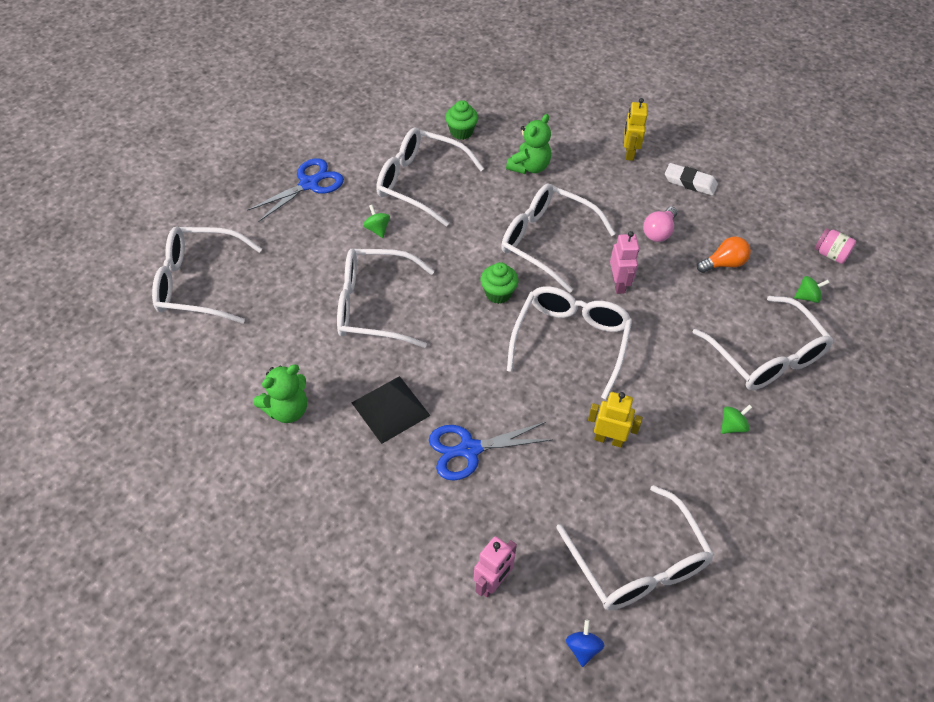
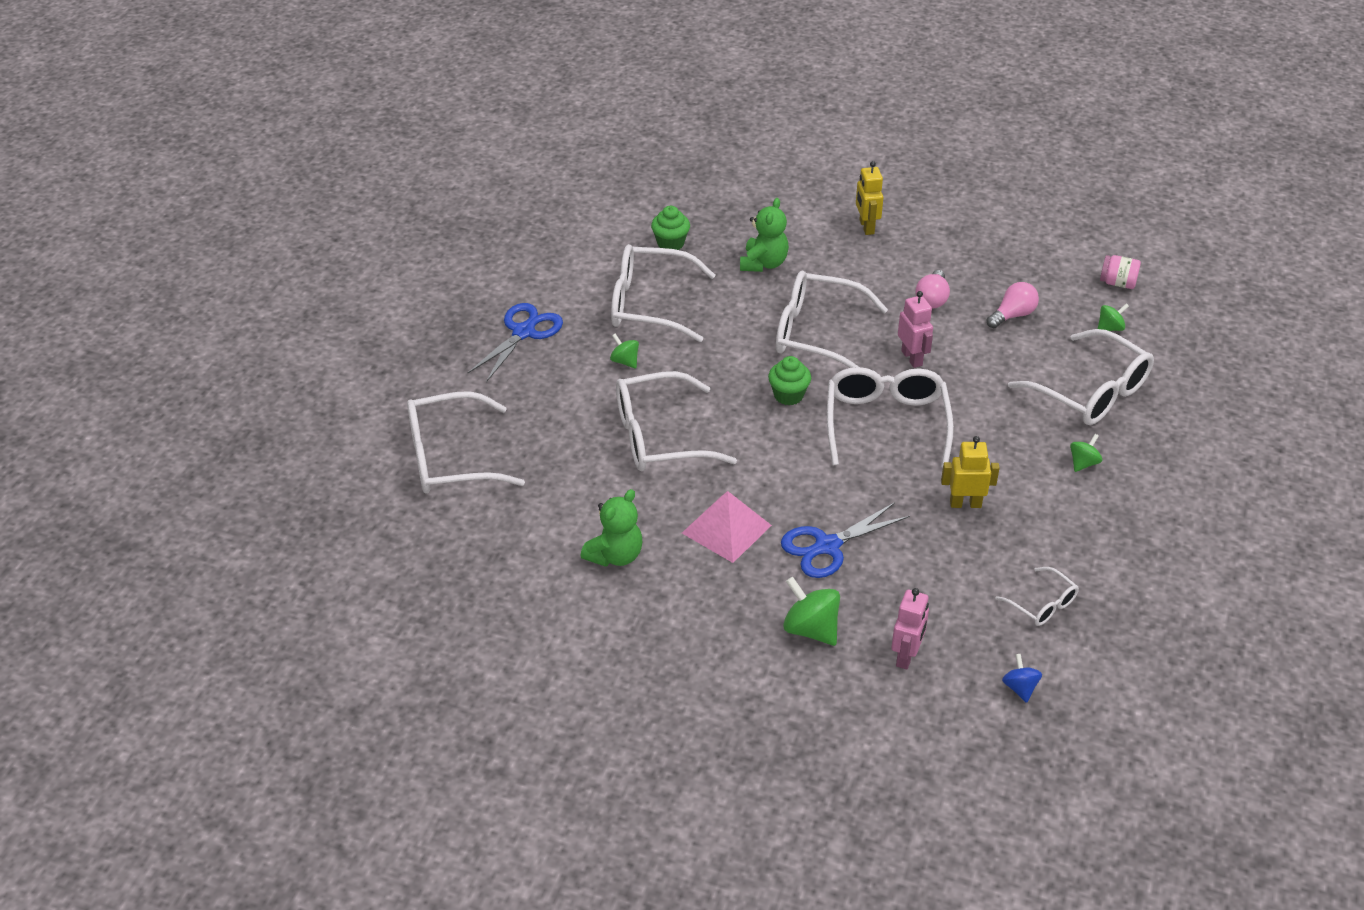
camera: 15 degrees left, 10 degrees down
black pyramid [352,376,431,444] -> pink pyramid [682,491,772,563]
white glasses [556,485,714,610] -> white glasses [995,567,1079,626], size x0.50
white eraser [665,163,718,196] -> none
orange light bulb [697,236,751,273] -> pink light bulb [987,282,1039,328]
none -> green spinning top [783,577,840,646]

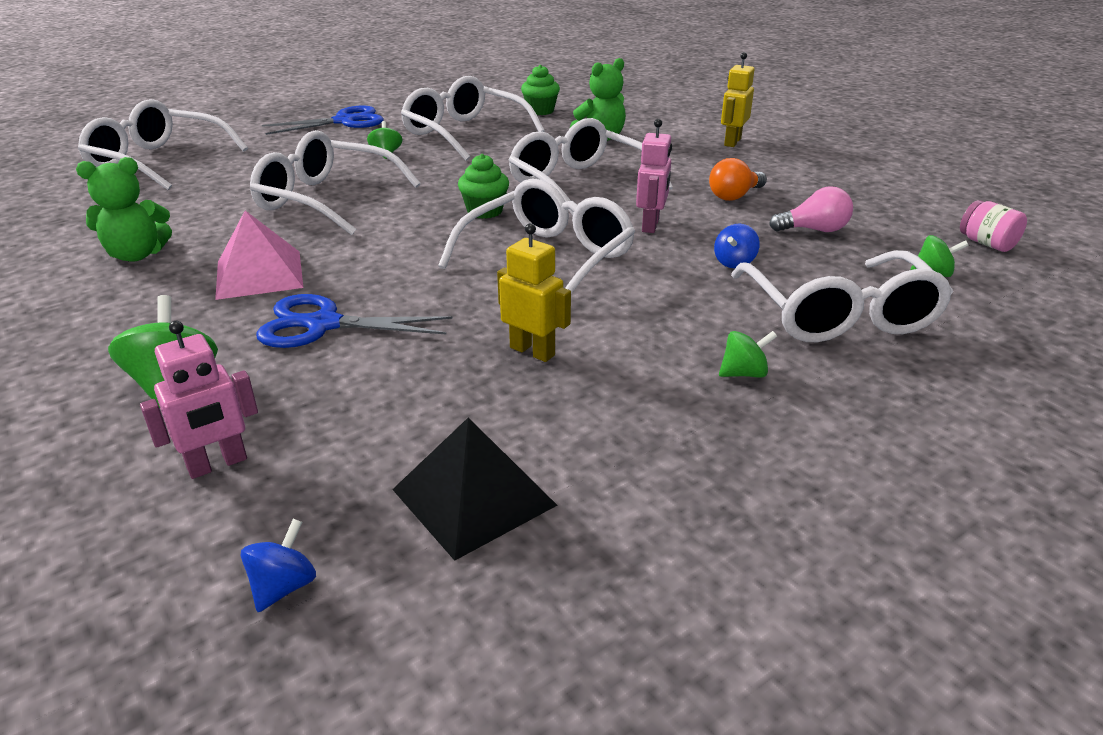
camera: 35 degrees right, 10 degrees down
pink light bulb [915,270,950,309] -> orange light bulb [709,158,767,201]
white glasses [995,567,1079,626] -> black pyramid [392,418,557,561]
none -> blue spinning top [714,224,760,268]

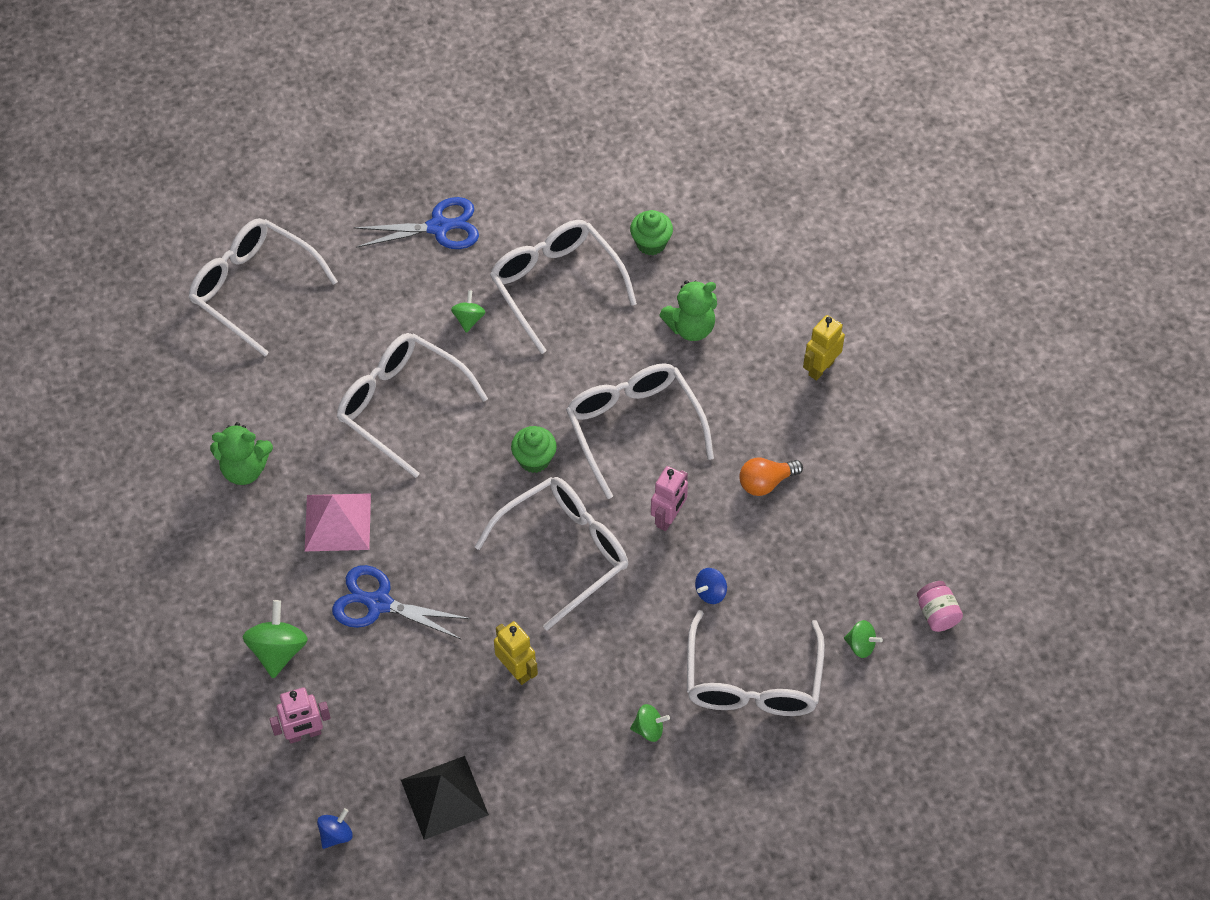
camera: 15 degrees right, 25 degrees up
pink light bulb [769,186,853,232] -> none

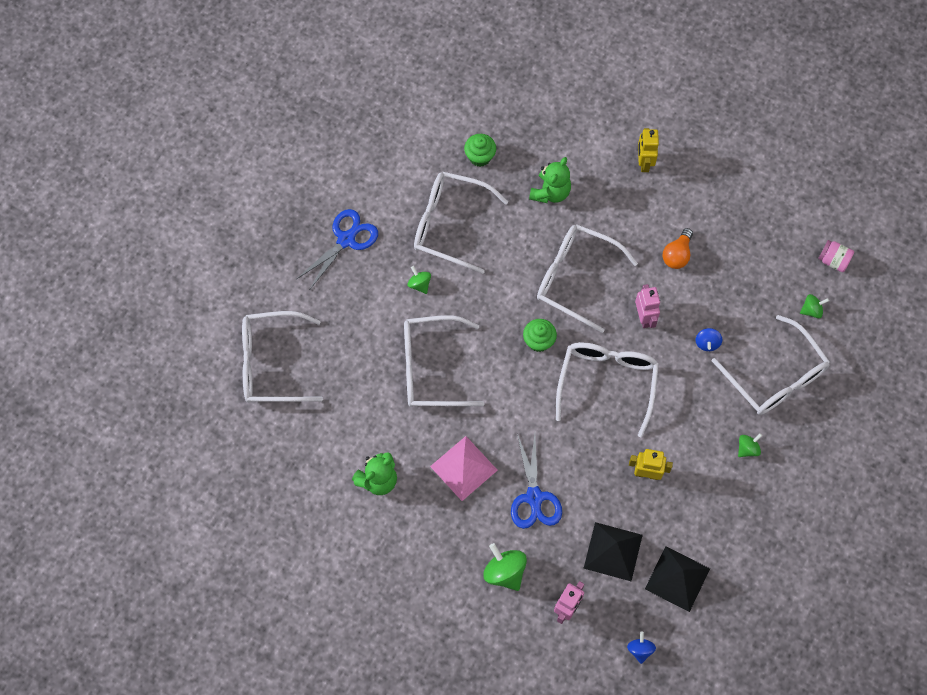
camera: 40 degrees left, 10 degrees up
blue scissors [332,565,471,640] -> blue scissors turned 75 degrees counterclockwise [511,434,562,529]
none -> black pyramid [583,522,643,581]

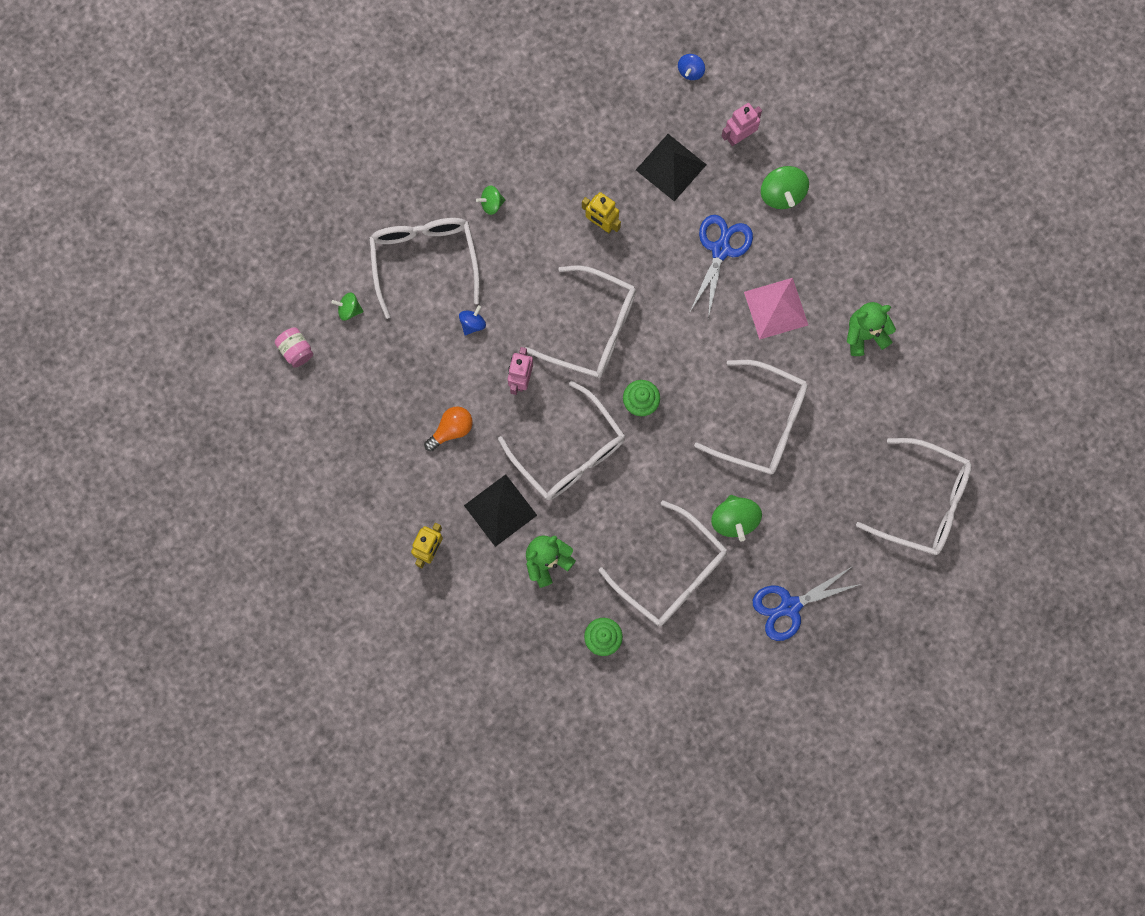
camera: 155 degrees left, 10 degrees up
green spinning top [407,266,431,294] -> green spinning top [711,495,762,542], size x1.70
white glasses [556,342,659,438] -> white glasses turned 105 degrees counterclockwise [526,265,636,378]
black pyramid [645,546,710,612] -> black pyramid moved to [464,474,537,547]

